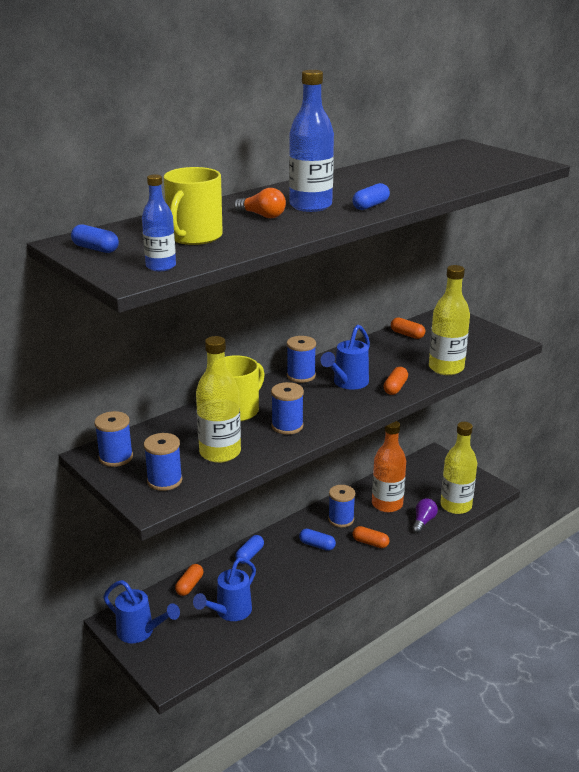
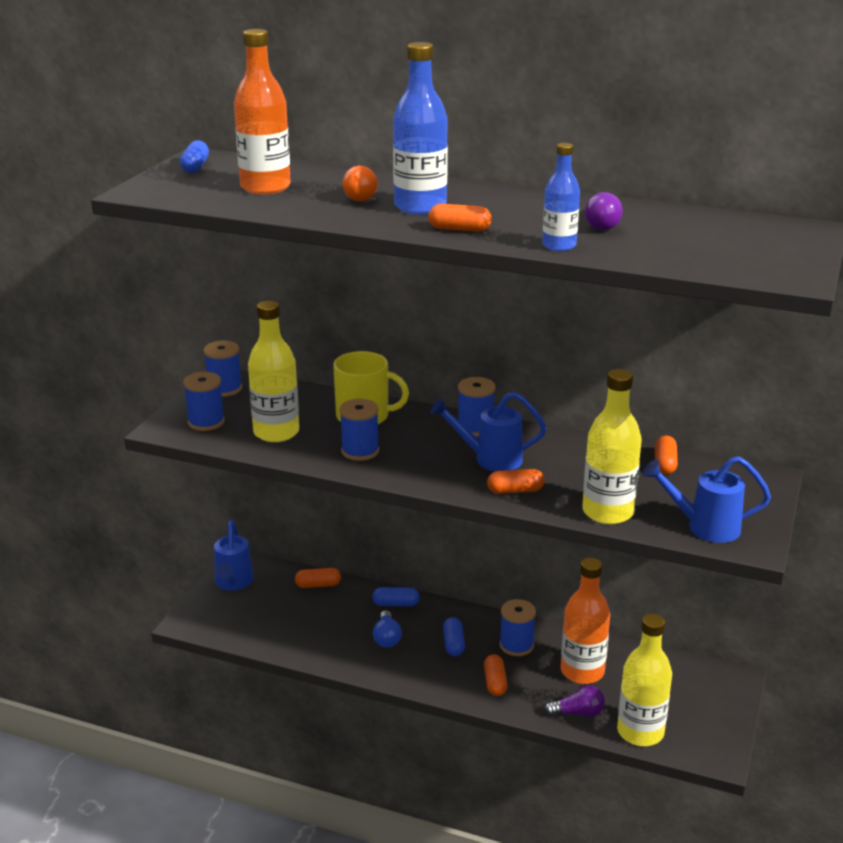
camera: 60 degrees right, 0 degrees up
blue bottle [142,174,176,271] -> blue bottle moved to [542,143,580,251]
yellow mug [163,167,223,245] -> orange bottle [234,29,291,195]
blue watering can [193,558,256,621] -> blue watering can moved to [643,456,771,543]
blue capsule [352,183,390,210] -> orange capsule [428,204,492,232]
none -> blue light bulb [373,610,402,648]
none -> purple light bulb [585,192,623,230]

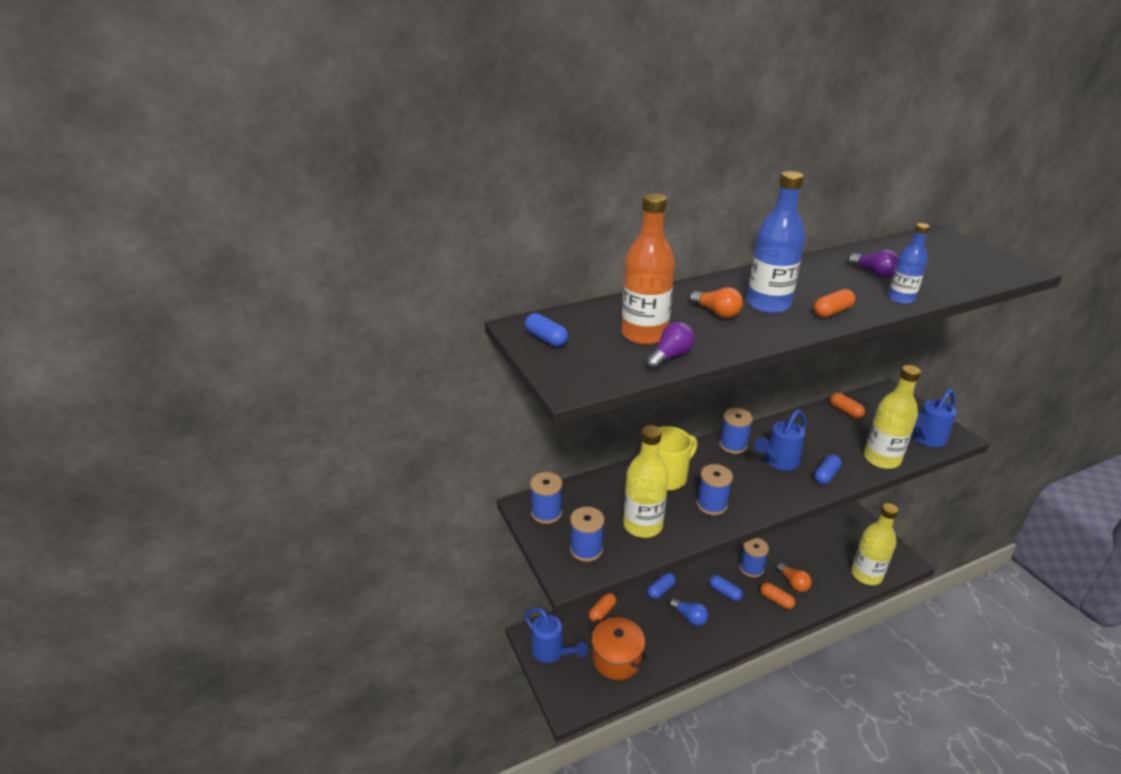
camera: 45 degrees left, 5 degrees up
orange capsule [487,469,545,494] -> blue capsule [814,454,842,484]
purple light bulb [544,685,605,717] -> purple light bulb moved to [646,322,695,370]
orange bottle [561,558,610,684] -> none
none -> orange pot [588,617,649,680]
none -> orange light bulb [777,563,812,592]

